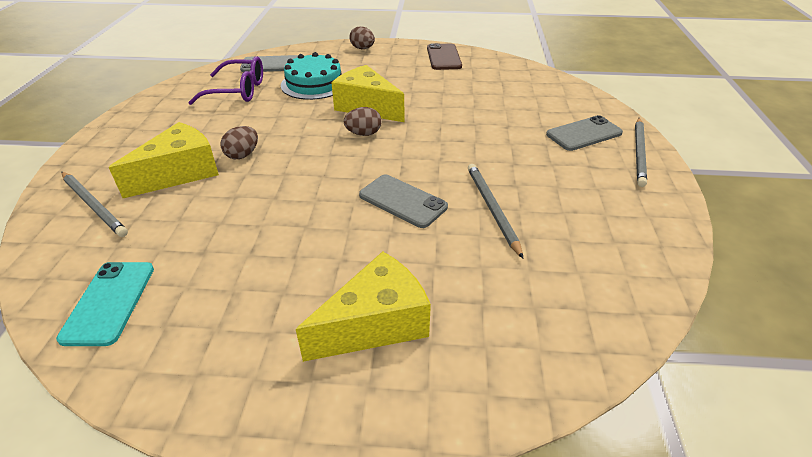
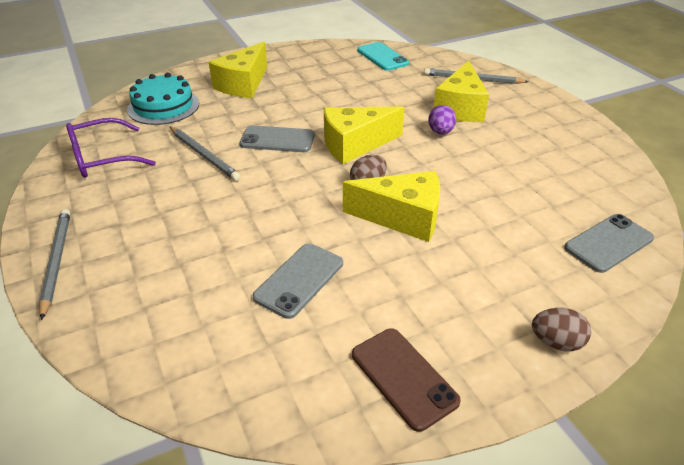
camera: 150 degrees right, 0 degrees up
purple glasses [188,56,263,105] -> purple glasses moved to [66,118,156,178]
brown egg [221,126,258,159] -> purple egg [428,105,456,135]
turquoise cake [281,52,342,100] -> turquoise cake moved to [127,73,199,125]
grey phone [546,115,623,151] -> grey phone moved to [253,243,343,319]
none -> yellow cheese [324,107,404,164]

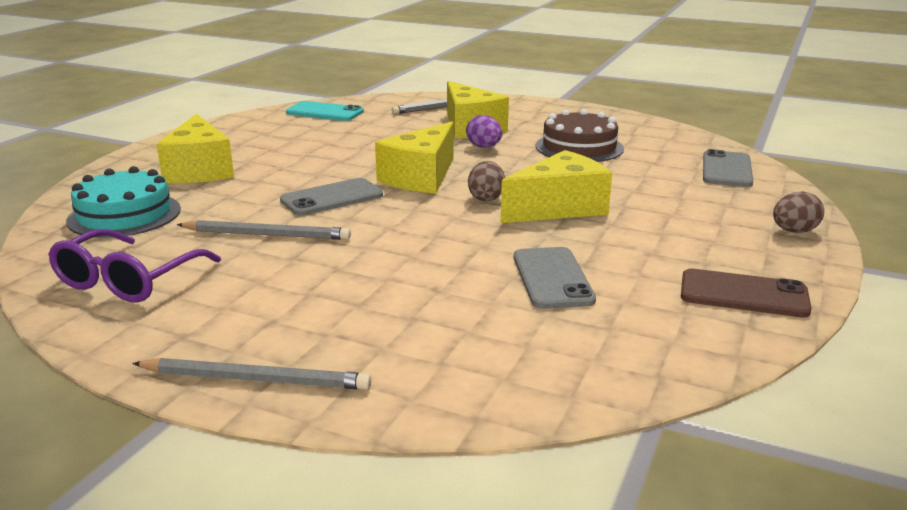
camera: 40 degrees left, 15 degrees down
grey pencil [39,209,70,320] -> grey pencil turned 150 degrees clockwise [132,358,371,390]
none -> brown cake [536,109,624,162]

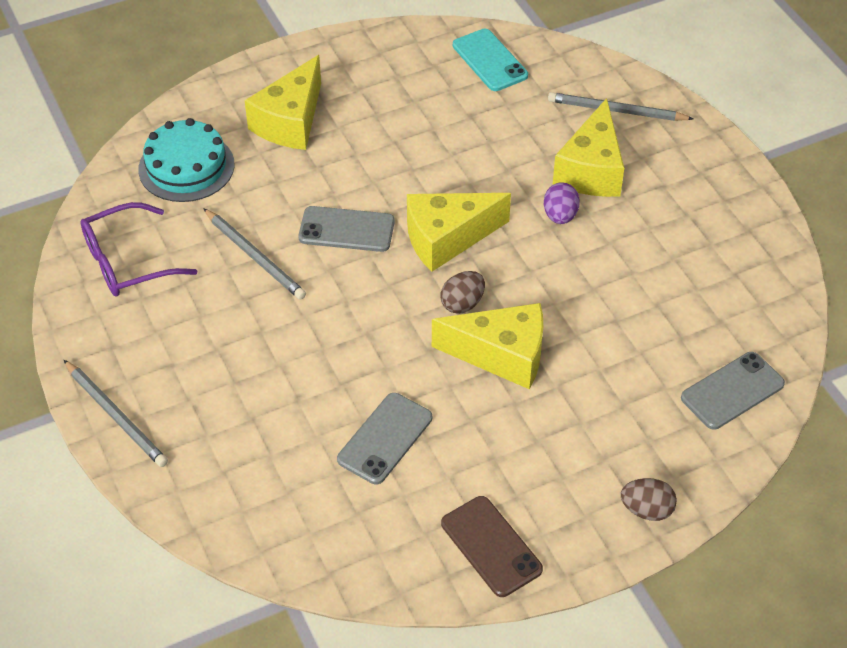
camera: 40 degrees right, 25 degrees up
brown cake [536,109,624,162] -> none

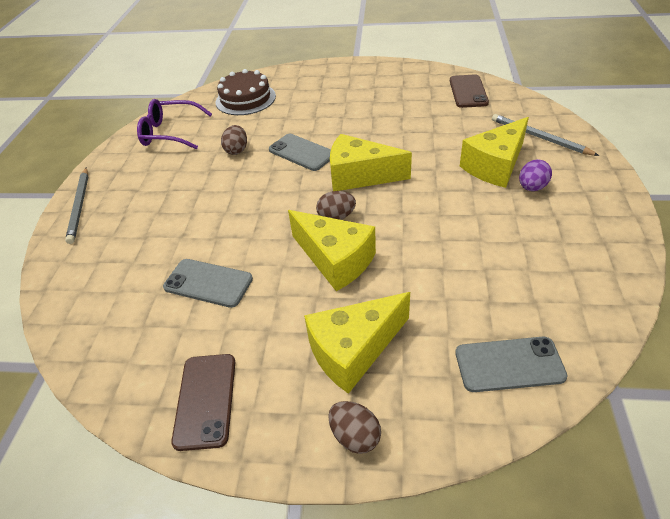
camera: 35 degrees right, 5 degrees down
turquoise cake [138,118,235,202] -> brown cake [216,69,276,115]
grey pencil [203,208,306,299] -> brown egg [221,125,247,155]
yellow cheese [245,55,321,150] -> yellow cheese moved to [304,292,410,394]
grey phone [337,393,432,484] -> grey phone turned 45 degrees clockwise [163,259,253,308]
turquoise phone [453,29,528,91] -> brown phone [450,74,489,108]
purple egg [544,182,580,224] -> purple egg moved to [519,159,552,191]

